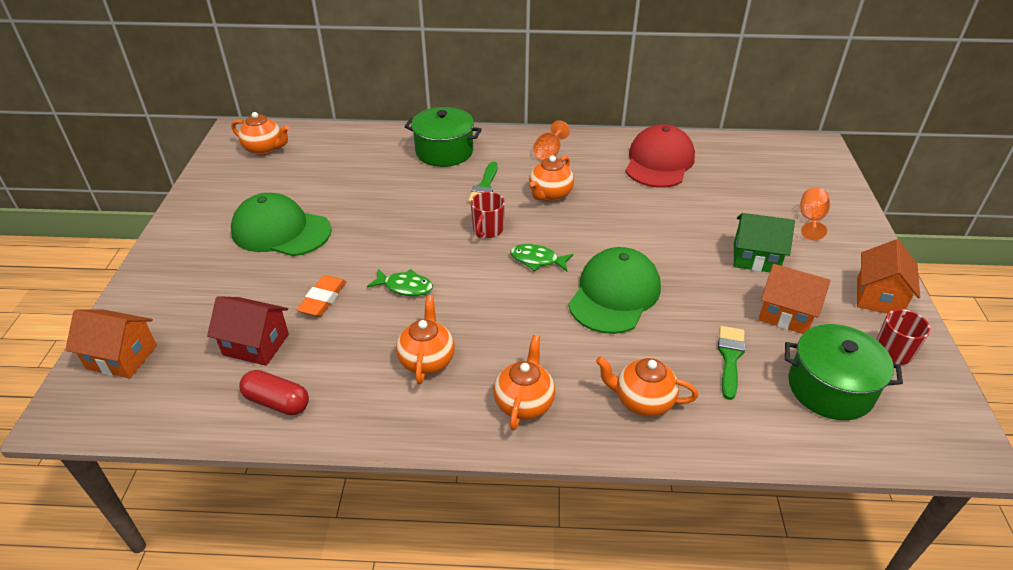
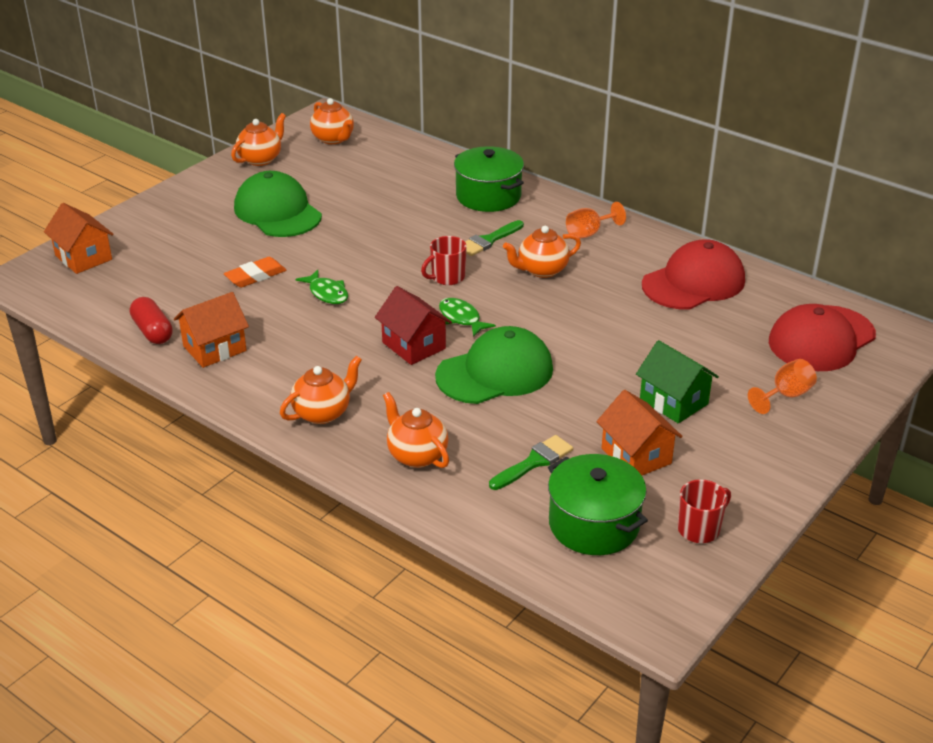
camera: 35 degrees right, 5 degrees down
red house [207,296,289,366] -> red house moved to [375,286,452,365]
orange teapot [396,295,455,384] -> orange teapot moved to [231,113,286,166]
orange house [857,239,920,314] -> orange house moved to [174,292,249,368]
none -> red cap [769,304,876,371]

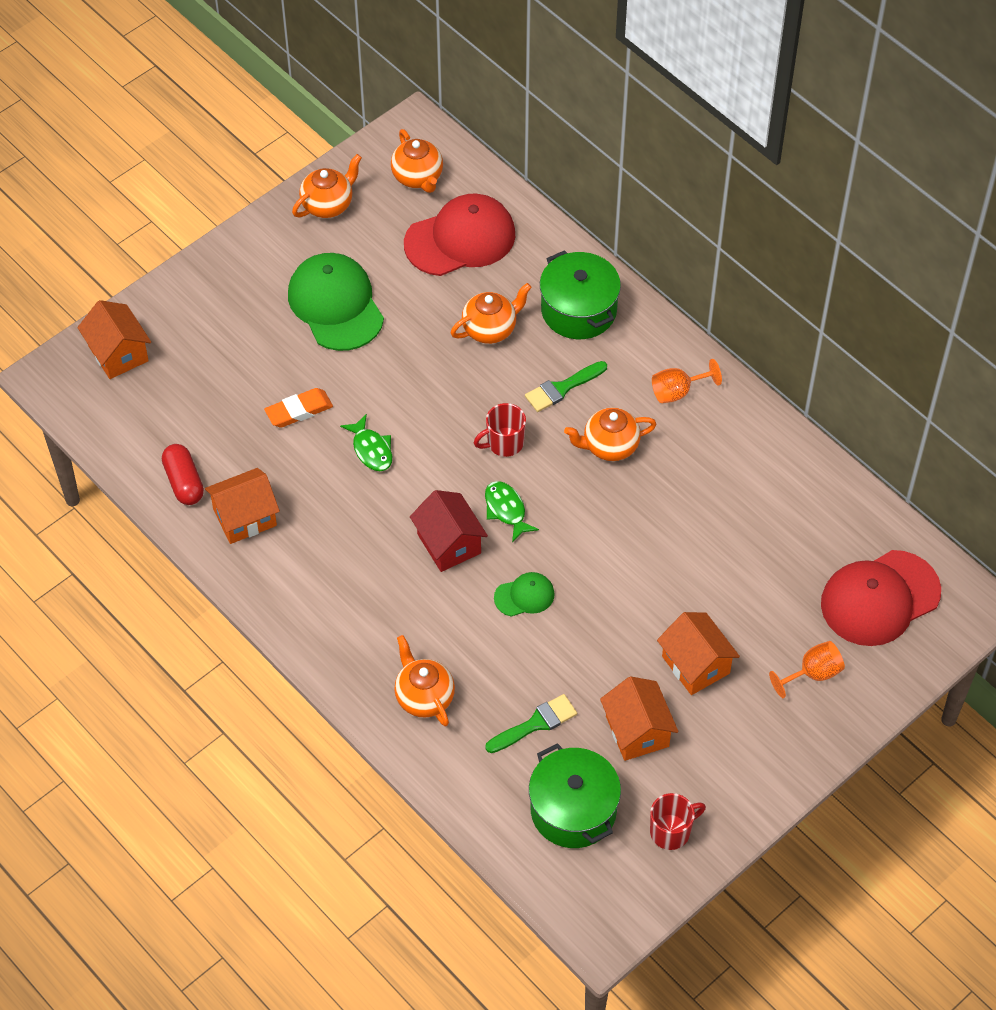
camera: 10 degrees right, 20 degrees up
orange teapot [280,355,362,424] -> orange teapot moved to [451,283,532,344]
green cap [435,326,553,404] -> green cap [494,572,555,617], size x0.49
green house [636,340,719,423] -> orange house [657,612,740,695]
red cap [642,239,745,309] -> red cap moved to [404,194,515,276]

